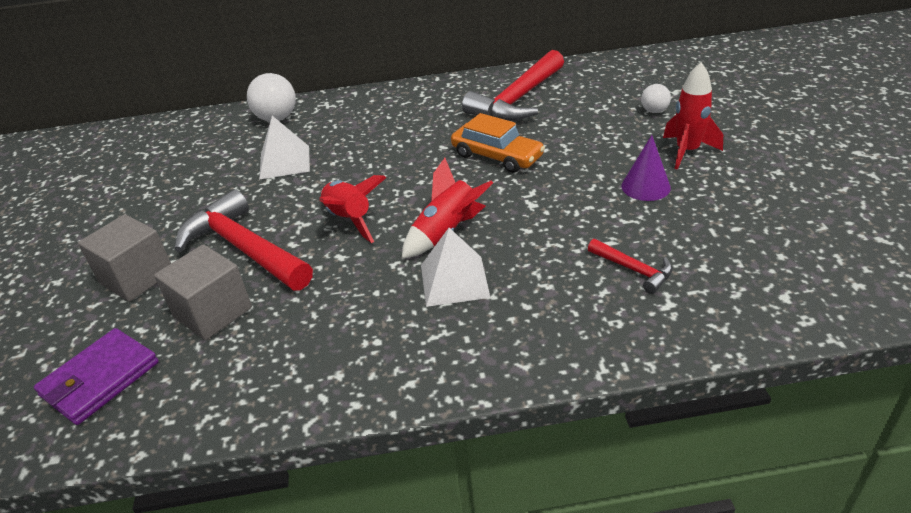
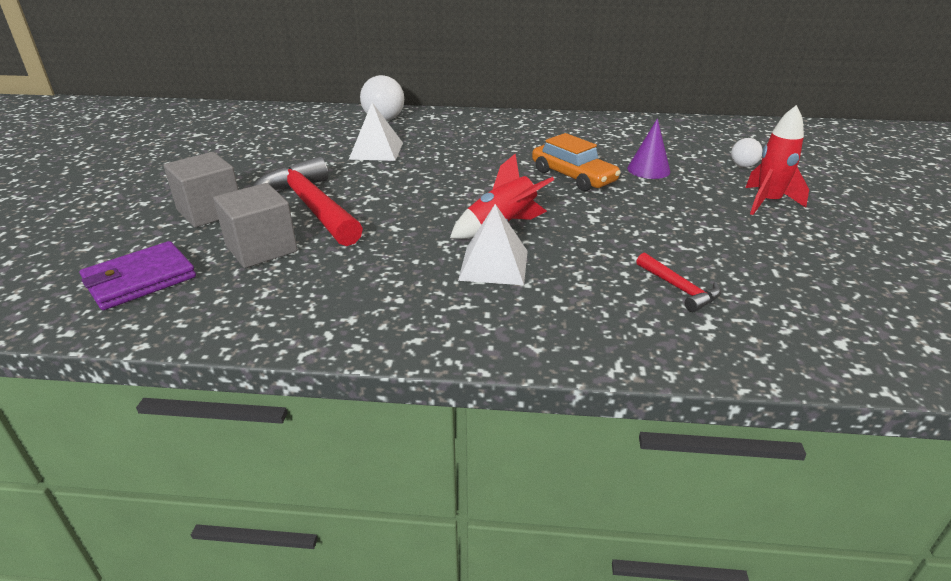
camera: 10 degrees right, 5 degrees down
red rocket [319,175,386,243] -> none
red hammer [462,50,564,121] -> none
purple cone [622,135,671,201] -> purple cone moved to [627,118,671,179]

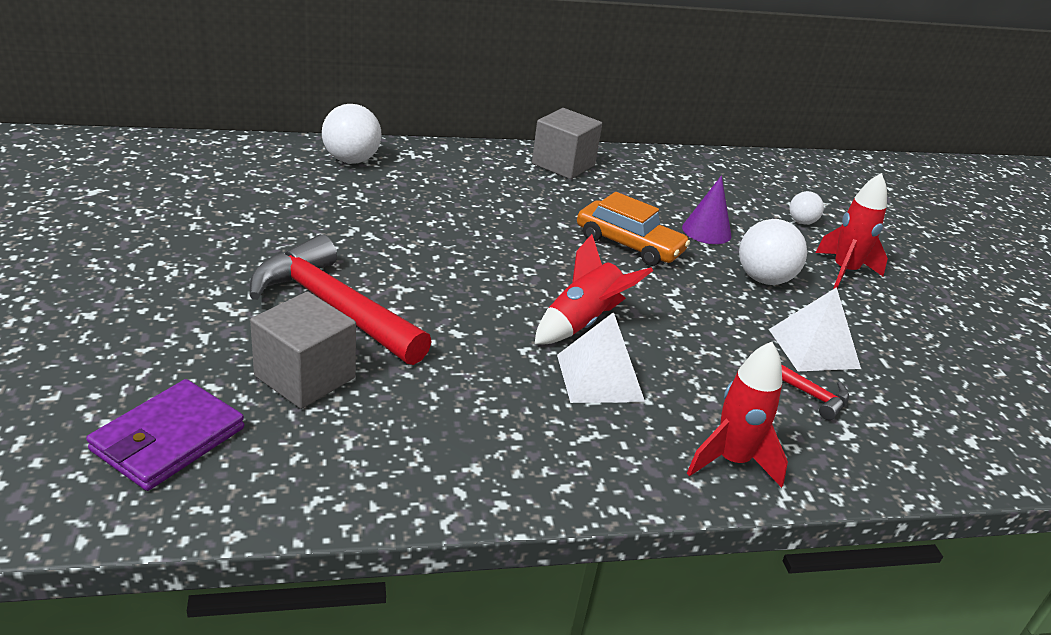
camera: 20 degrees left, 0 degrees up
grey cube [164,152,238,228] -> grey cube moved to [532,108,602,179]
white pyramid [349,102,403,161] -> white pyramid moved to [769,287,861,371]
none -> red rocket [687,342,788,488]
none -> white ball [739,219,807,285]

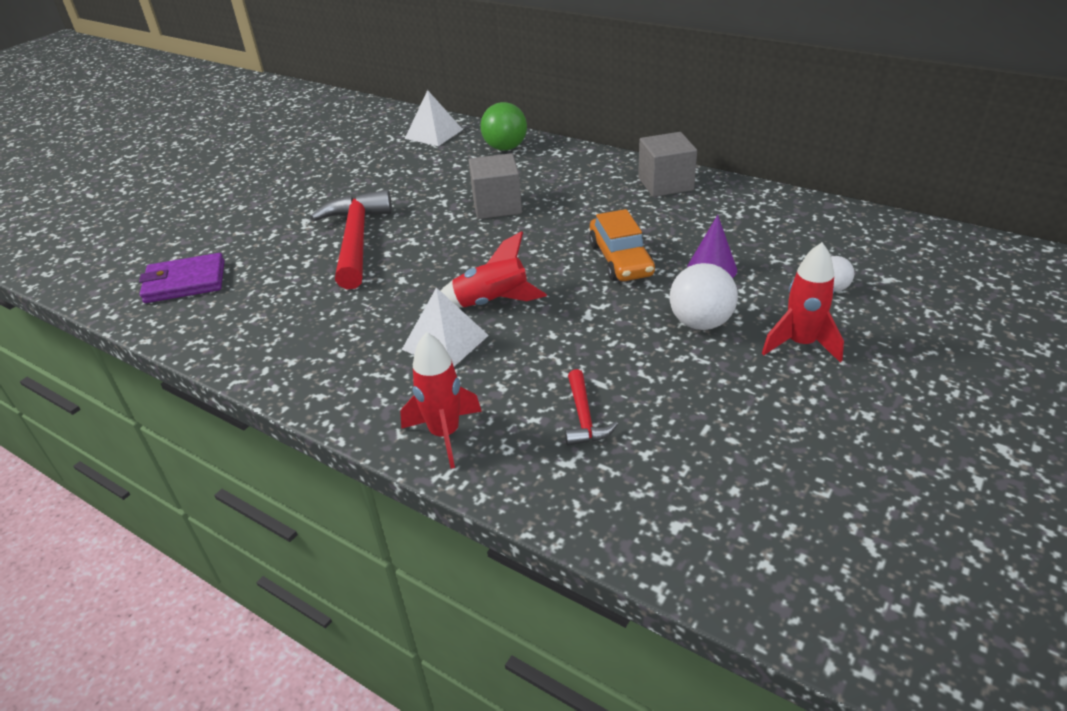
camera: 50 degrees right, 5 degrees up
grey cube [250,292,356,409] -> grey cube moved to [469,153,522,219]
white ball [322,104,381,164] -> green ball [481,102,527,151]
white pyramid [769,287,861,371] -> white pyramid moved to [405,90,463,146]

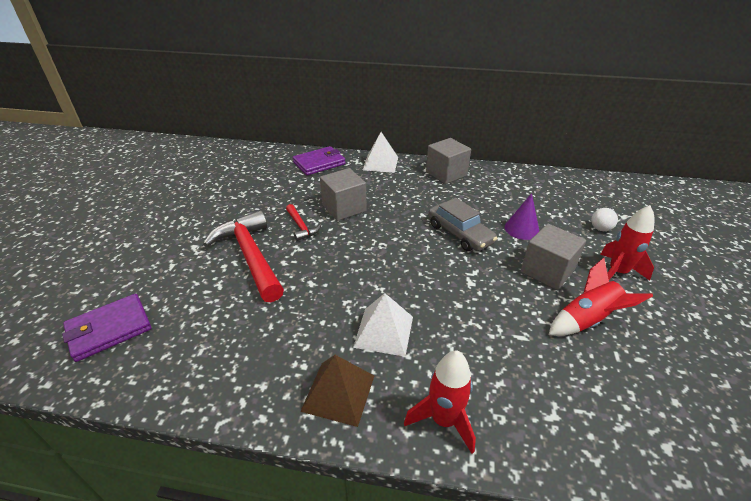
camera: 25 degrees left, 0 degrees up
white pyramid [405,90,463,146] -> white pyramid moved to [363,132,398,173]
red rocket [440,231,547,308] -> red rocket moved to [549,258,653,336]
green ball [481,102,527,151] -> purple wallet [293,146,346,175]
red hammer [565,369,618,446] -> red hammer moved to [286,204,321,241]
orange car [589,209,655,281] -> grey car [428,198,498,251]
white ball [670,263,738,330] -> grey cube [521,224,586,290]
none -> brown pyramid [300,355,374,427]

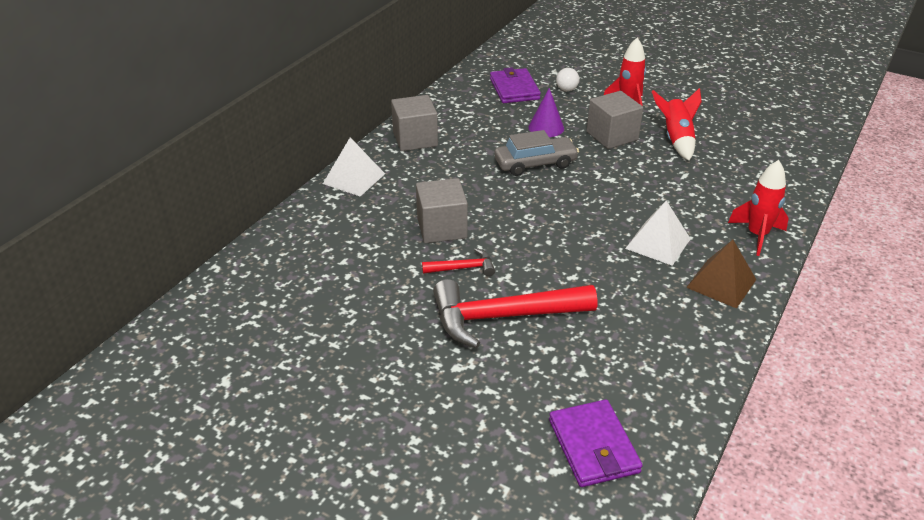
camera: 70 degrees left, 0 degrees up
purple wallet [293,146,346,175] -> purple wallet moved to [490,67,541,103]

